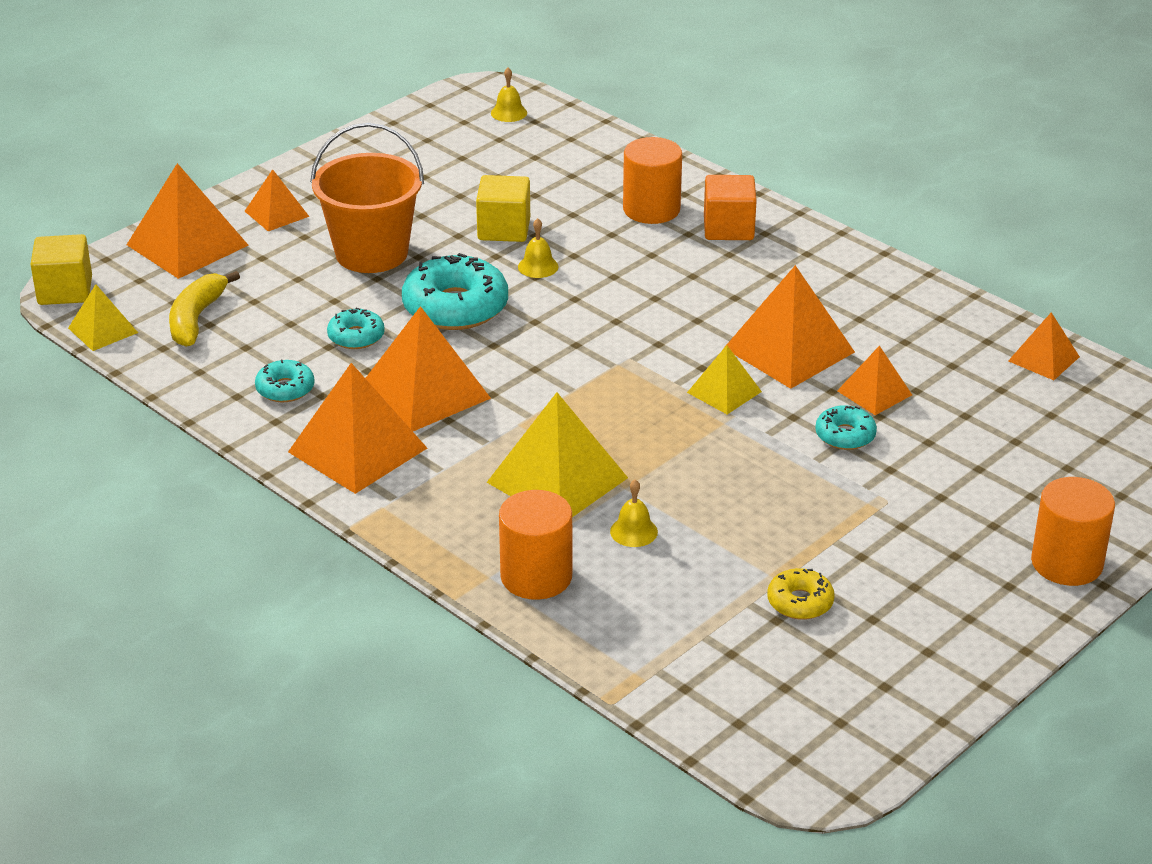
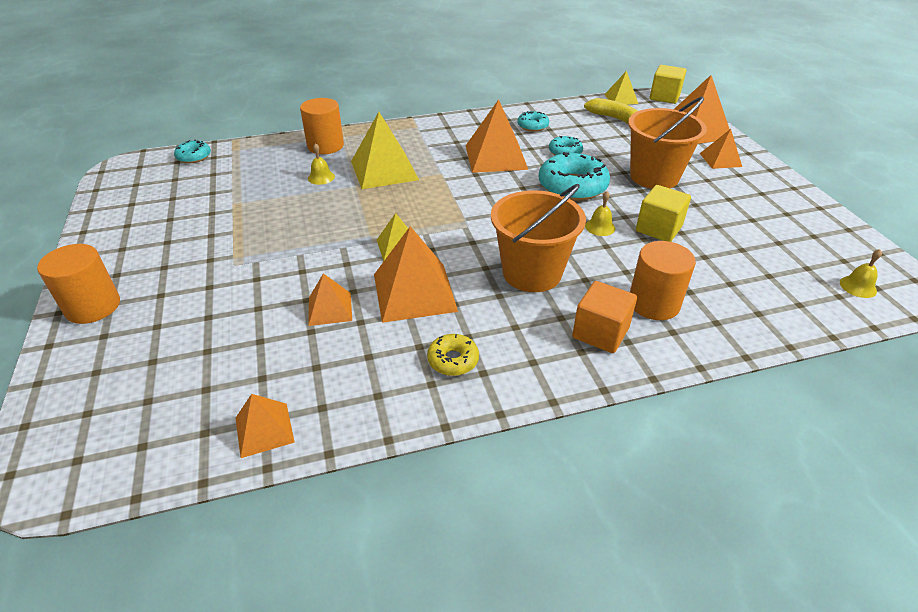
camera: 120 degrees right, 5 degrees up
orange pyramid [288,363,427,494] -> none
yellow donut [767,568,835,620] -> yellow donut moved to [427,334,479,376]
turquoise donut [815,405,877,450] -> turquoise donut moved to [174,140,211,163]
none -> orange bucket [491,184,586,292]

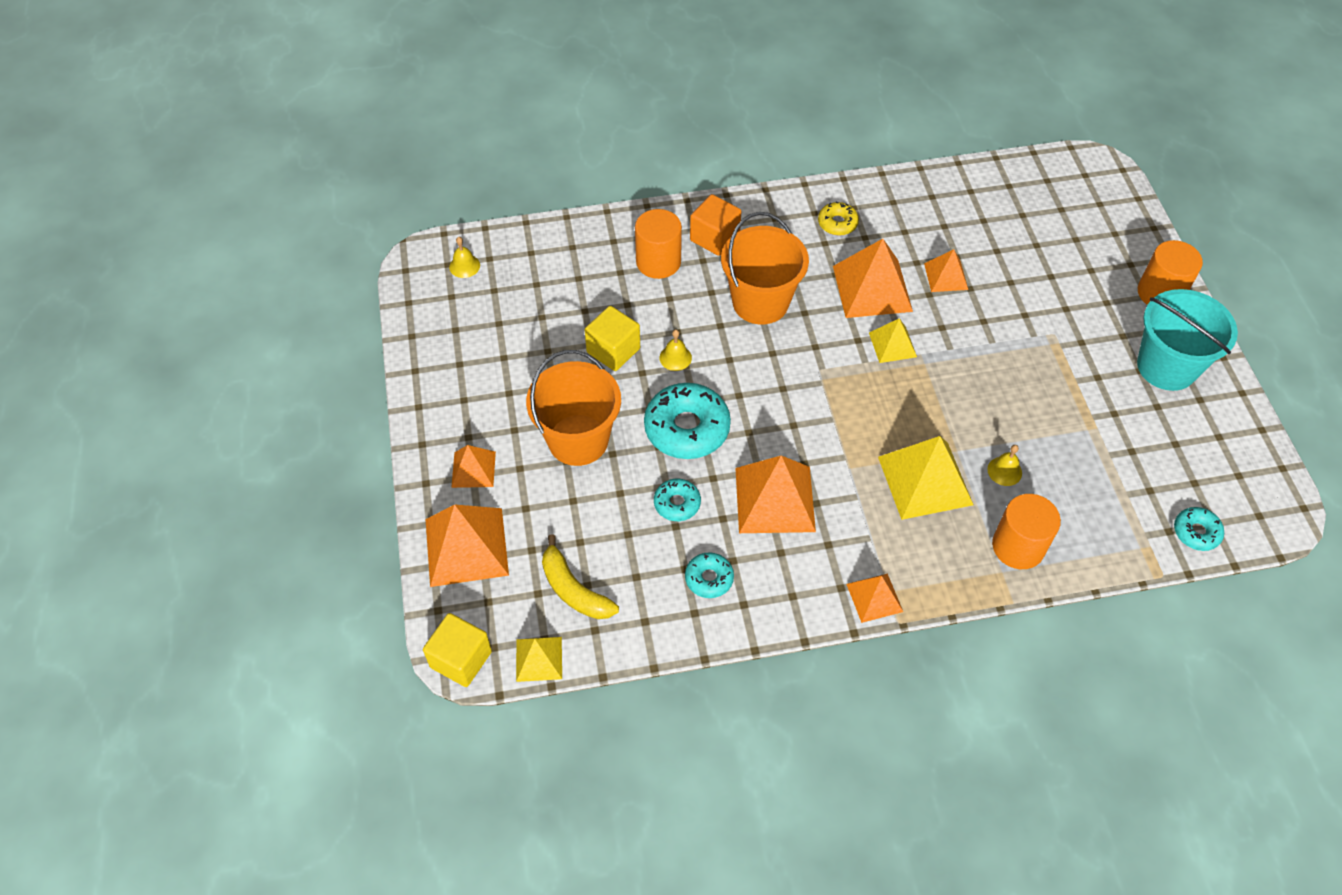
camera: 175 degrees left, 15 degrees up
orange pyramid [236,394,295,458] -> orange pyramid moved to [846,574,903,623]
none -> turquoise bucket [1137,289,1238,391]

